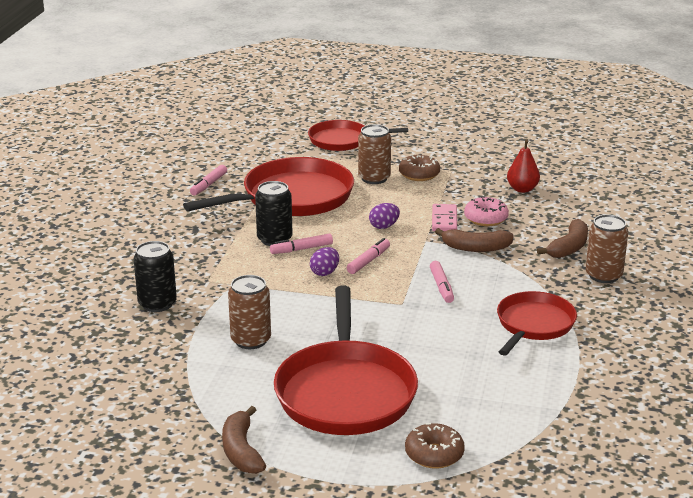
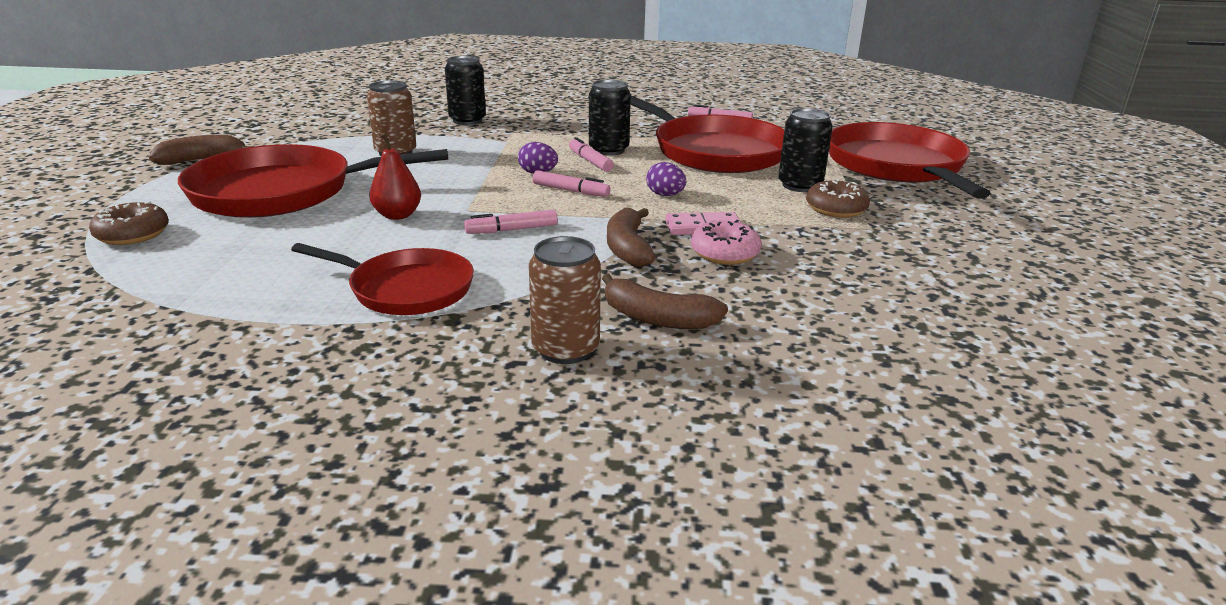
camera: 80 degrees right, 0 degrees up
red pan [308,120,408,151] -> red pan [829,122,991,199], size x1.65
brown can [358,124,391,184] -> black can [778,108,833,192]
red pear [507,139,540,193] -> red pear moved to [369,133,421,220]

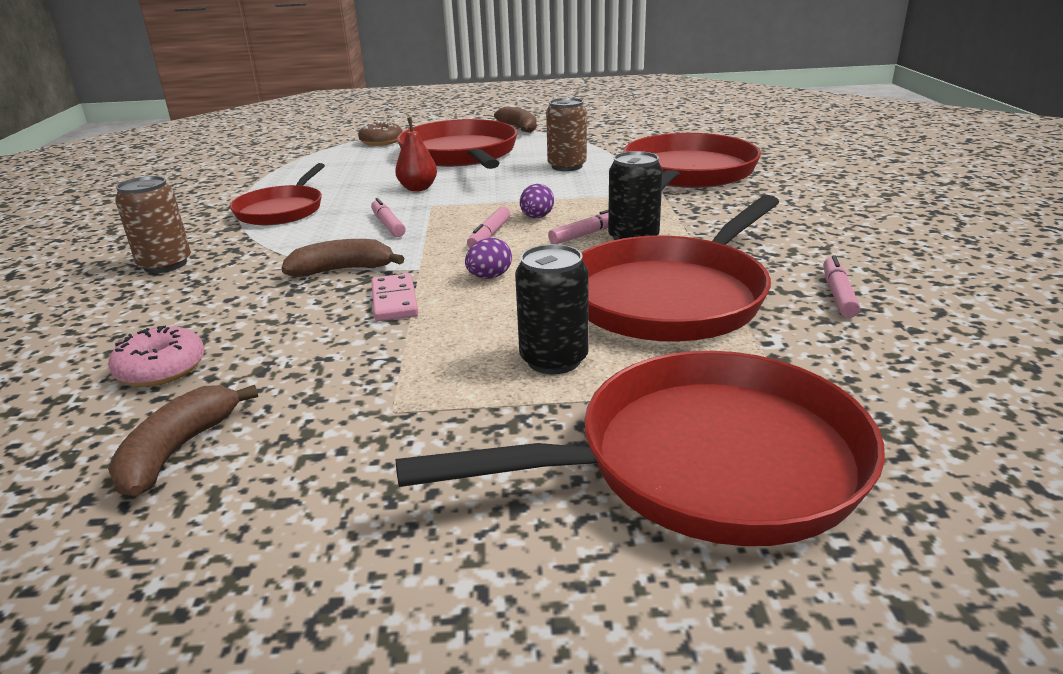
camera: 85 degrees right, 0 degrees up
black can [445,56,486,125] -> red pan [623,133,761,190]
brown banana [602,274,728,329] -> brown banana moved to [108,385,258,497]
pink donut [691,220,762,265] -> pink donut moved to [108,326,204,387]
brown donut [806,179,870,218] -> none

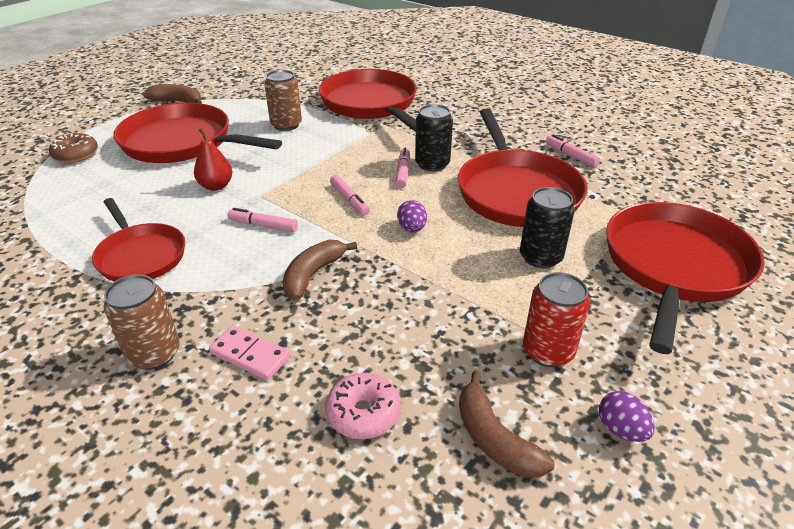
camera: 50 degrees left, 10 degrees up
pink domino [371,273,418,321] -> pink domino moved to [209,326,290,380]
purple egg [520,184,554,218] -> purple egg moved to [599,391,655,442]
none -> red can [523,272,590,367]

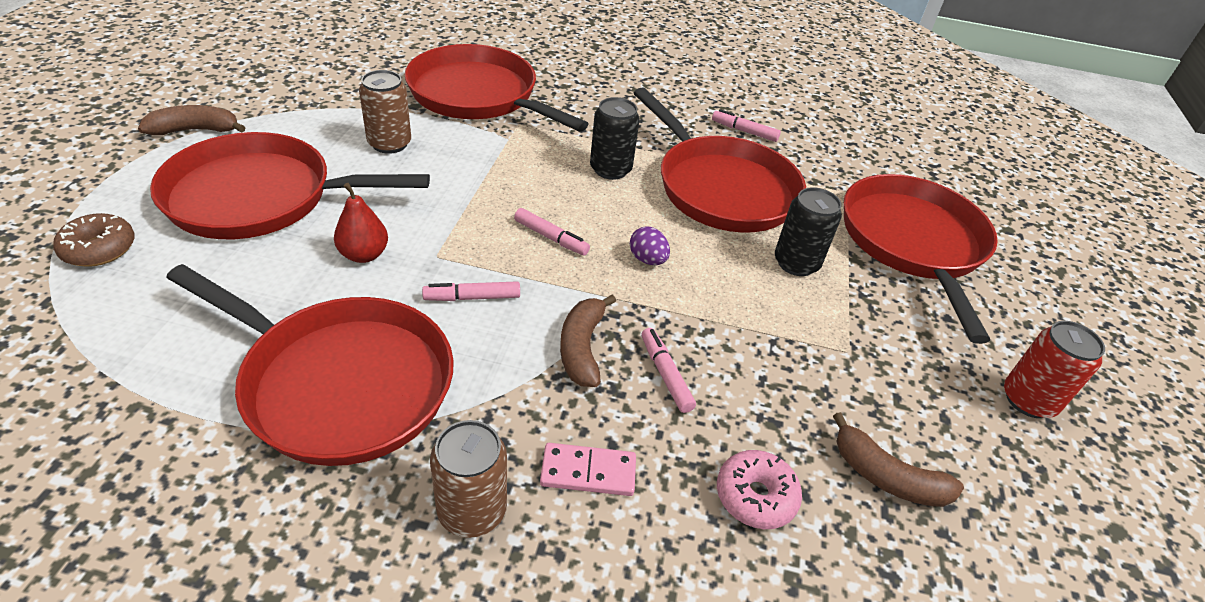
camera: 30 degrees left, 5 degrees up
red pan [92,198,185,282] -> red pan [166,264,454,466], size x1.65
pink marker [395,148,410,189] -> pink marker moved to [641,328,696,413]
red can [523,272,590,367] -> red can moved to [1004,321,1105,418]
purple egg [599,391,655,442] -> none

